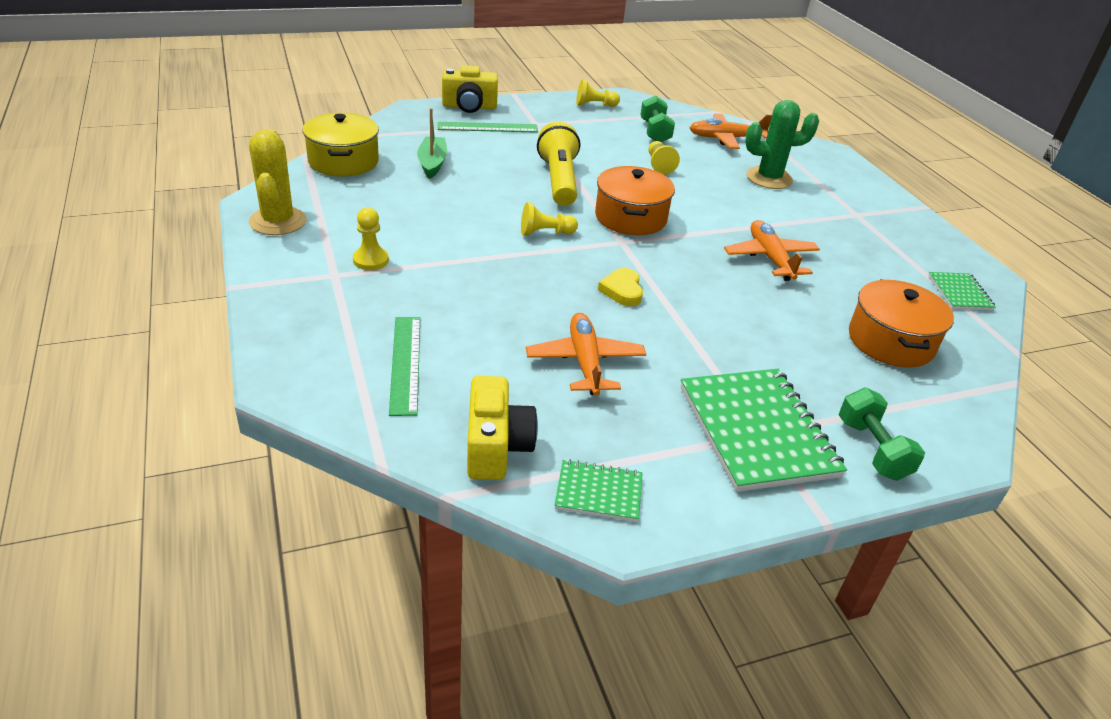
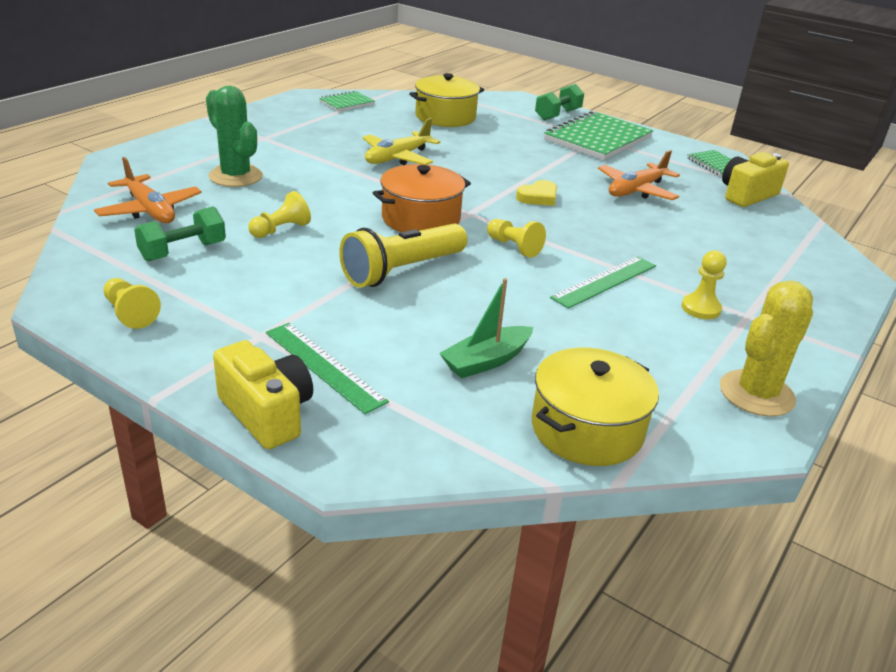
camera: 125 degrees left, 5 degrees down
green ruler [389,317,420,416] -> green ruler moved to [550,256,656,309]
orange plane [724,220,820,281] -> yellow plane [362,118,441,165]
orange pot [849,280,954,368] -> yellow pot [409,73,484,127]

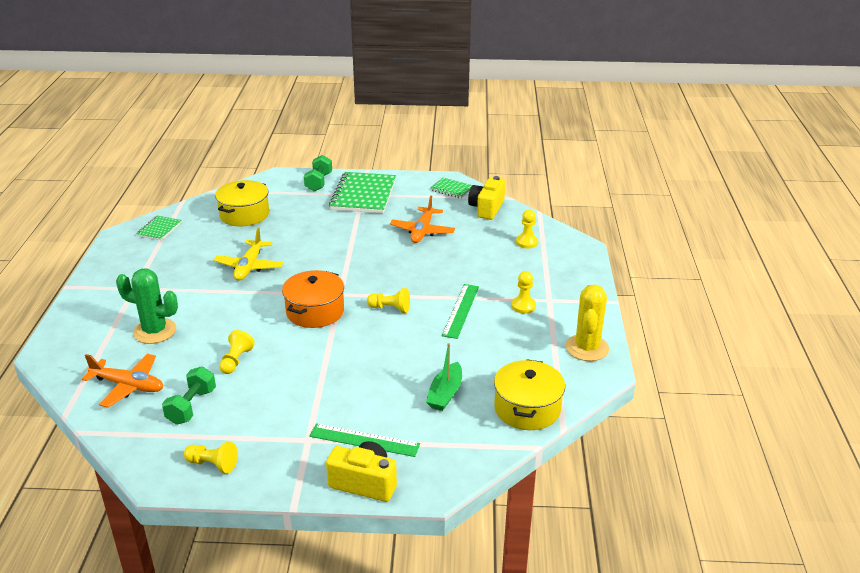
camera: 30 degrees left, 0 degrees up
yellow flashlight [339,224,467,288] -> none
yellow heart [516,180,557,206] -> none
none -> yellow pawn [516,210,538,248]

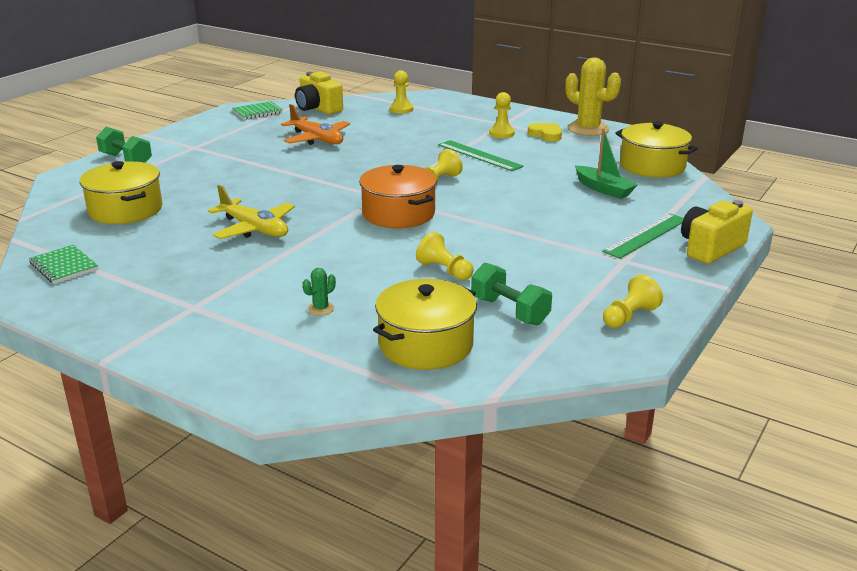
camera: 60 degrees left, 5 degrees down
orange plane [82,354,163,408] -> yellow pot [373,279,477,370]
green cactus [116,268,178,344] -> green cactus [303,268,336,315], size x0.42
green notebook [329,172,396,213] -> none
none -> yellow heart [528,123,562,142]

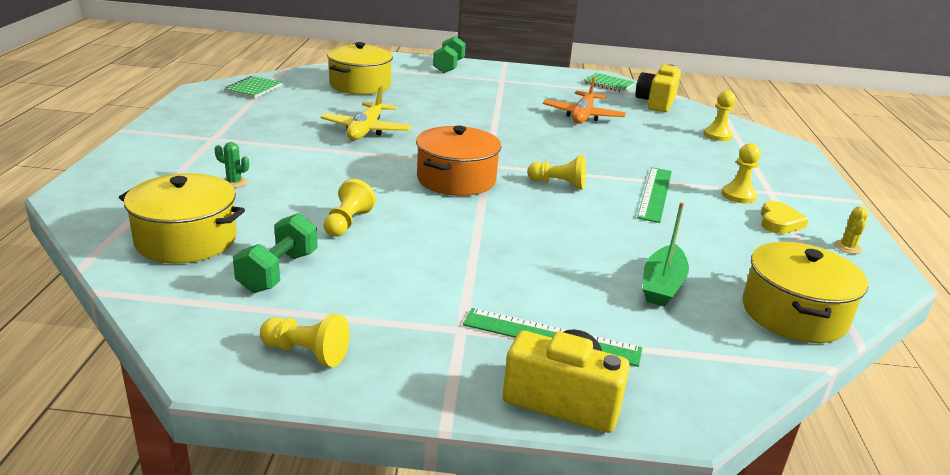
camera: 60 degrees right, 0 degrees up
yellow cactus [566,58,621,136] -> yellow cactus [834,206,869,254], size x0.42

